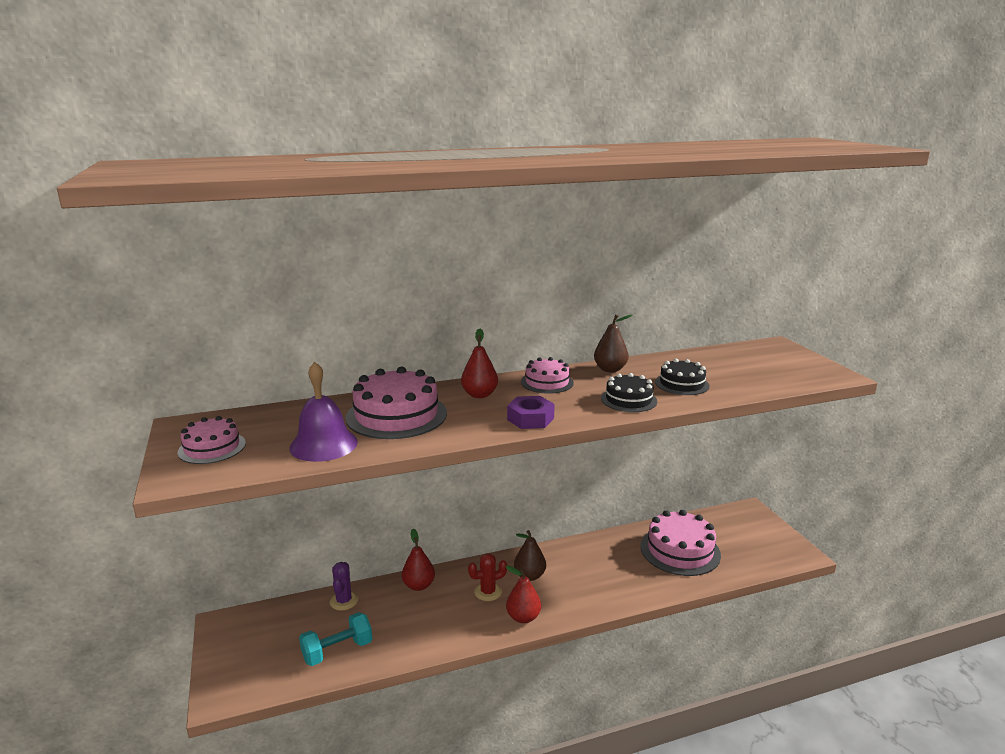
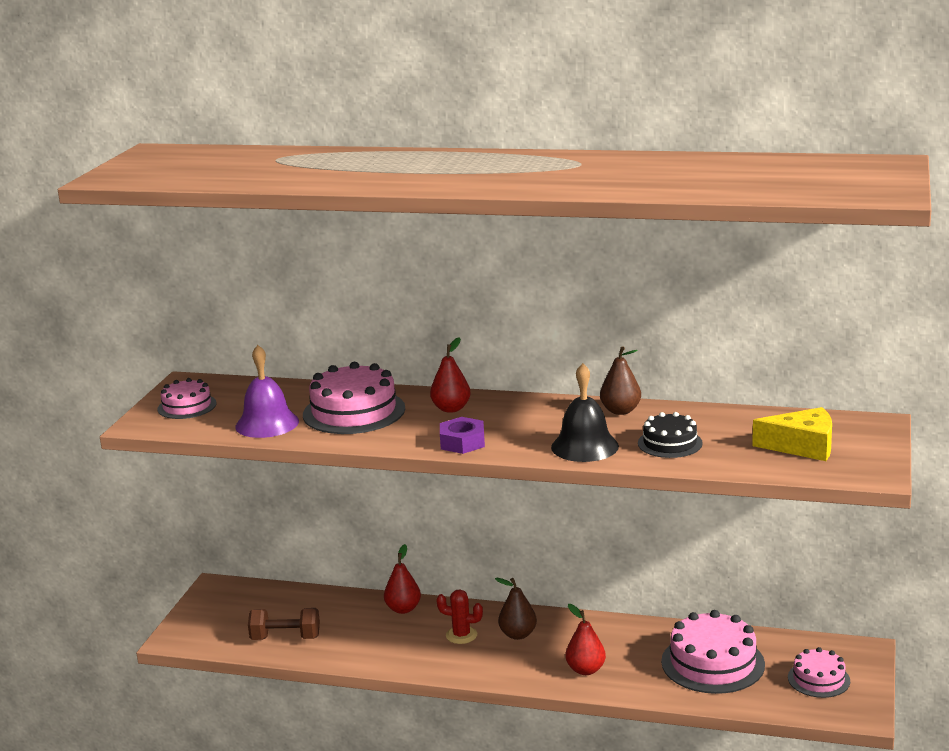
camera: 35 degrees right, 0 degrees up
turquoise dumbbell [299,612,372,666] -> brown dumbbell [248,608,320,640]
purple cactus [330,562,358,611] -> none
red pear [505,565,541,623] -> red pear moved to [566,604,606,675]
pink cake [521,357,574,394] -> pink cake moved to [788,647,850,698]
black cake [601,373,657,412] -> black bell [551,363,619,462]
none -> yellow cheese [752,407,832,461]

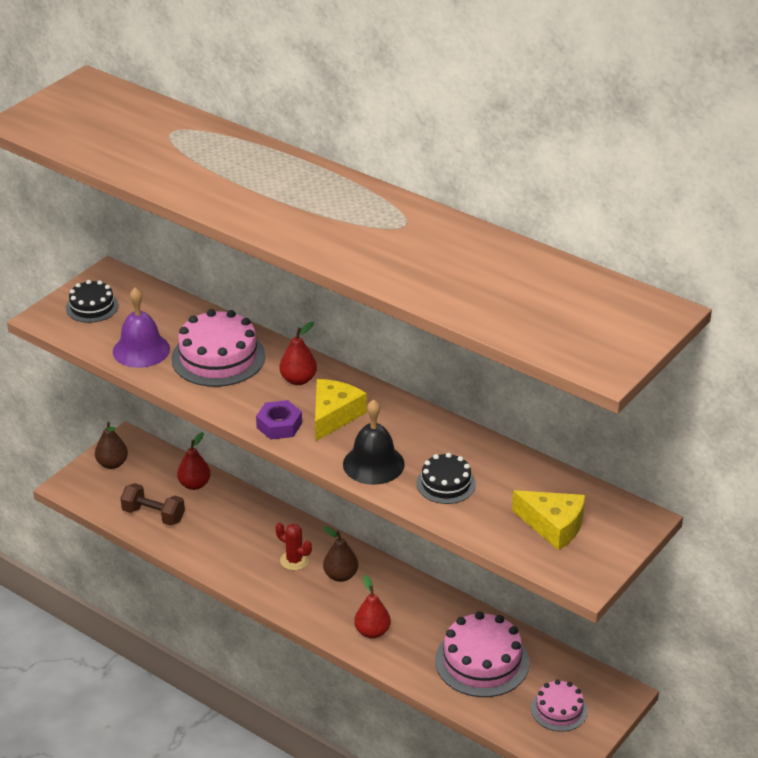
camera: 20 degrees right, 15 degrees up
pink cake [157,378,217,419] -> black cake [66,280,119,323]
red pear [384,544,421,614] -> red pear moved to [177,432,211,490]
brown pear [600,346,641,415] -> brown pear moved to [95,422,128,469]
none -> yellow cheese [315,379,367,441]

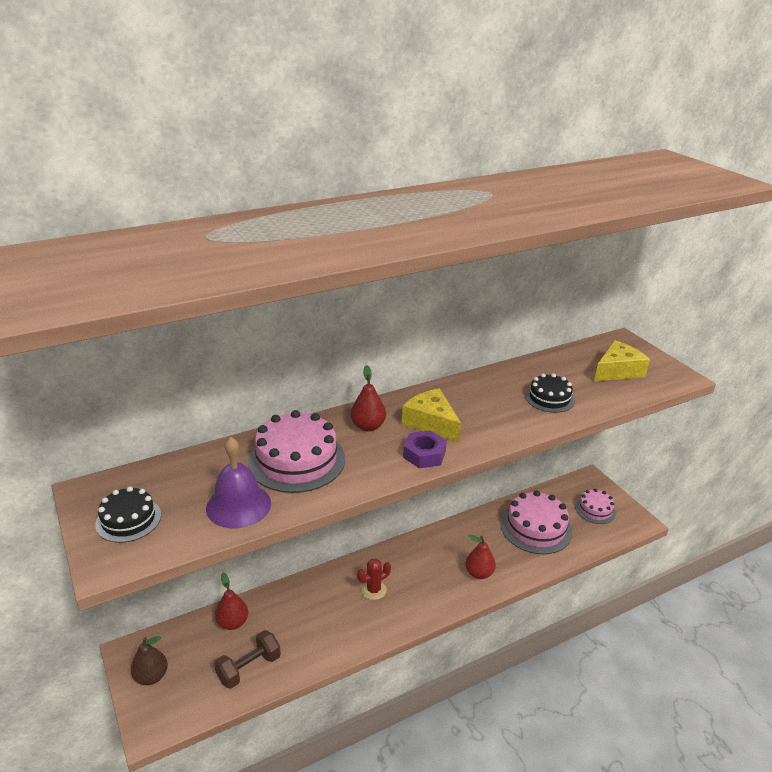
camera: 65 degrees left, 5 degrees down
brown pear [323,526,358,582] -> none
black bell [343,399,405,485] -> none

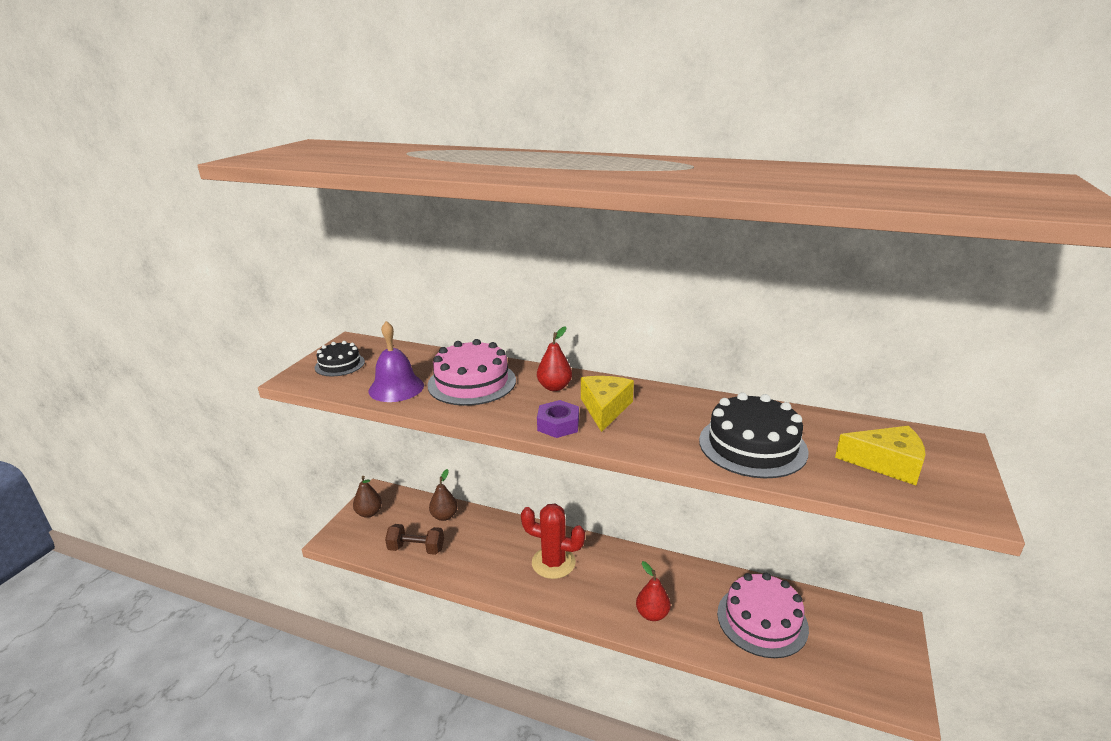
camera: 50 degrees right, 5 degrees down
red pear [215,573,248,630] -> brown pear [429,469,458,521]
red cactus [357,558,391,600] -> red cactus [521,504,585,579], size x1.72
black cake [525,373,575,413] -> black cake [699,393,808,478], size x1.72
pink cake [575,489,616,524] -> none

